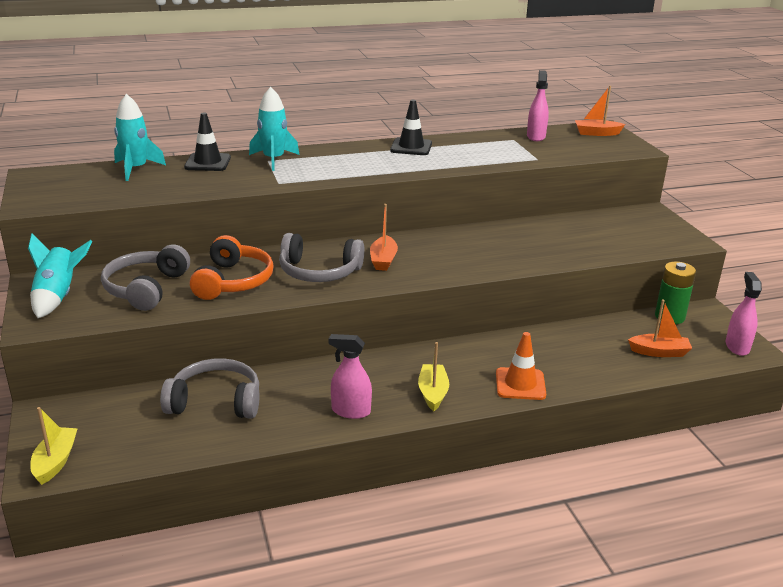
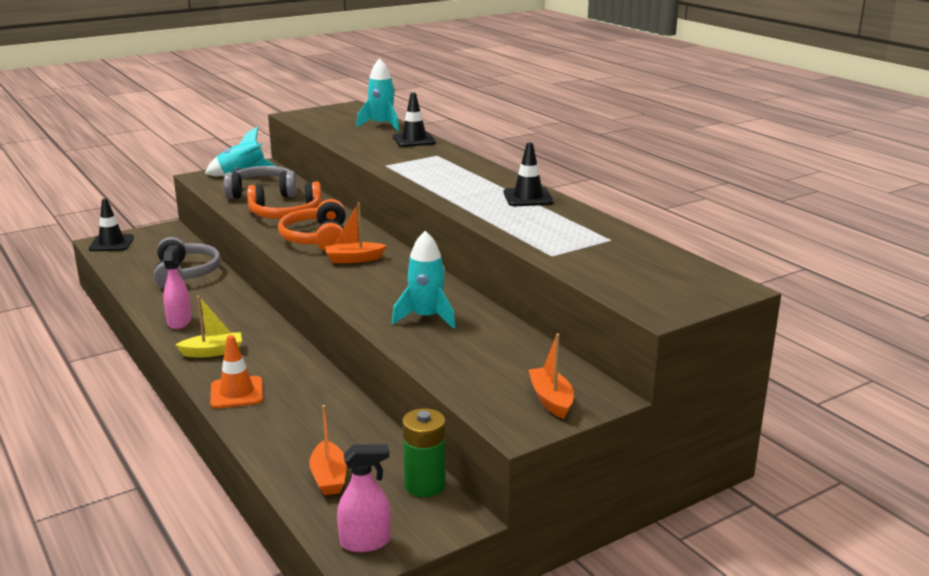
camera: 75 degrees right, 5 degrees down
yellow boat [30,407,78,485] -> black traffic cone [89,199,134,251]
turquoise rocket [249,87,299,171] -> turquoise rocket moved to [392,231,456,329]
grey headphones [279,233,364,282] -> orange headphones [278,199,346,251]
pink spray bottle [527,70,549,141] -> none
orange boat [575,86,625,136] -> orange boat moved to [529,334,574,419]

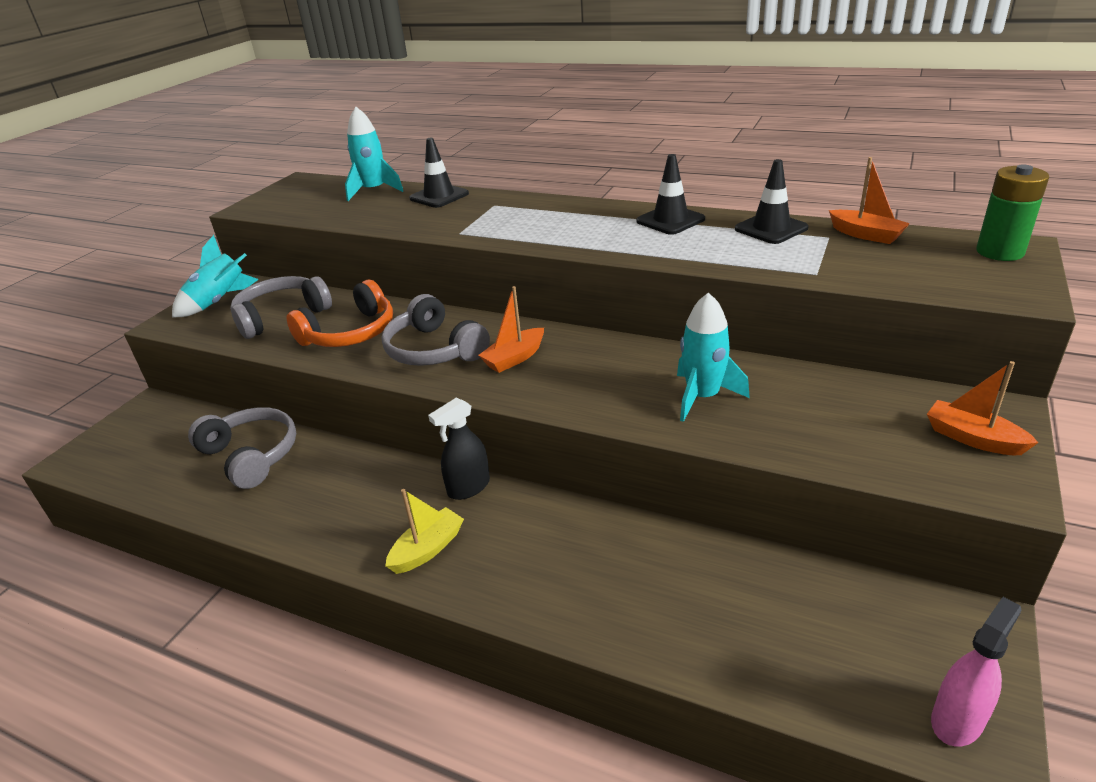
camera: 30 degrees left, 10 degrees up
black traffic cone [89,199,134,251] -> black traffic cone moved to [735,159,809,244]
pink spray bottle [163,245,191,329] -> none
orange traffic cone [210,335,263,409] -> none
orange headphones [278,199,346,251] -> grey headphones [382,294,490,366]
orange boat [309,405,347,495] -> orange boat moved to [829,157,910,244]
green battery [402,408,446,497] -> green battery moved to [976,165,1049,261]
none -> black spray bottle [428,398,490,500]

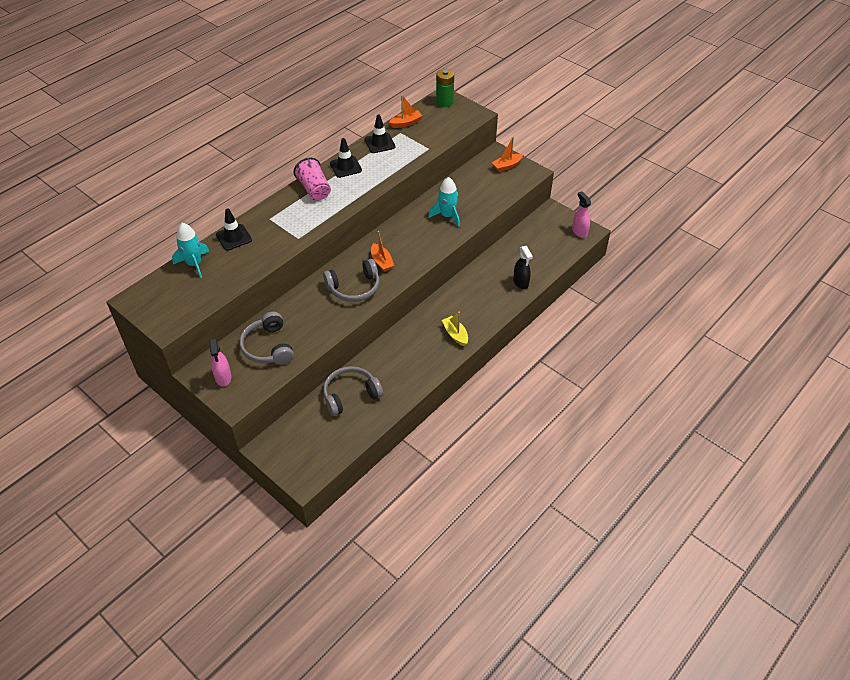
camera: 75 degrees left, 15 degrees up
turquoise rocket [172,235,259,318] -> pink spray bottle [209,338,231,387]
orange headphones [286,280,393,347] -> none
black spray bottle [428,398,490,500] -> black spray bottle moved to [513,246,533,289]
none -> pink cup [293,158,331,201]

